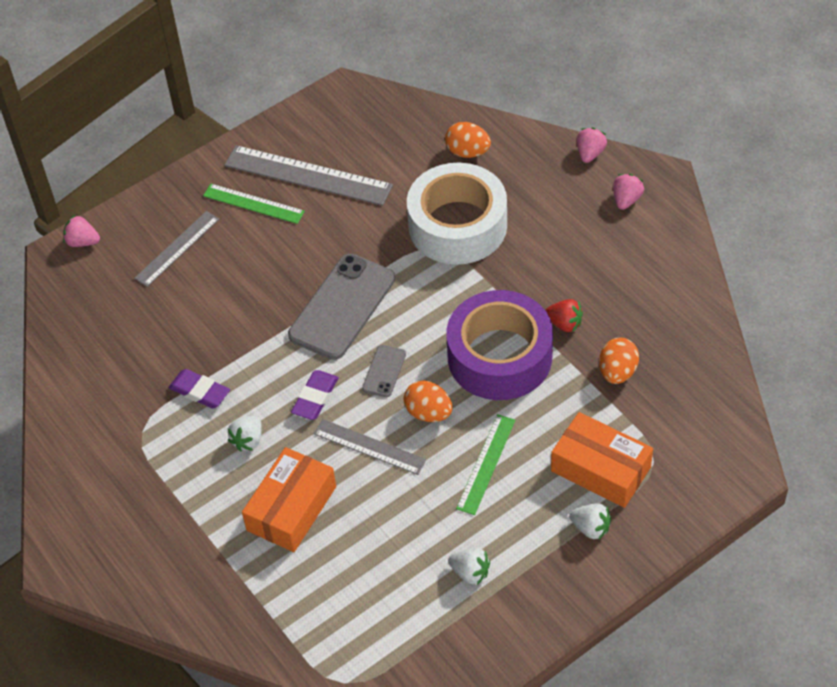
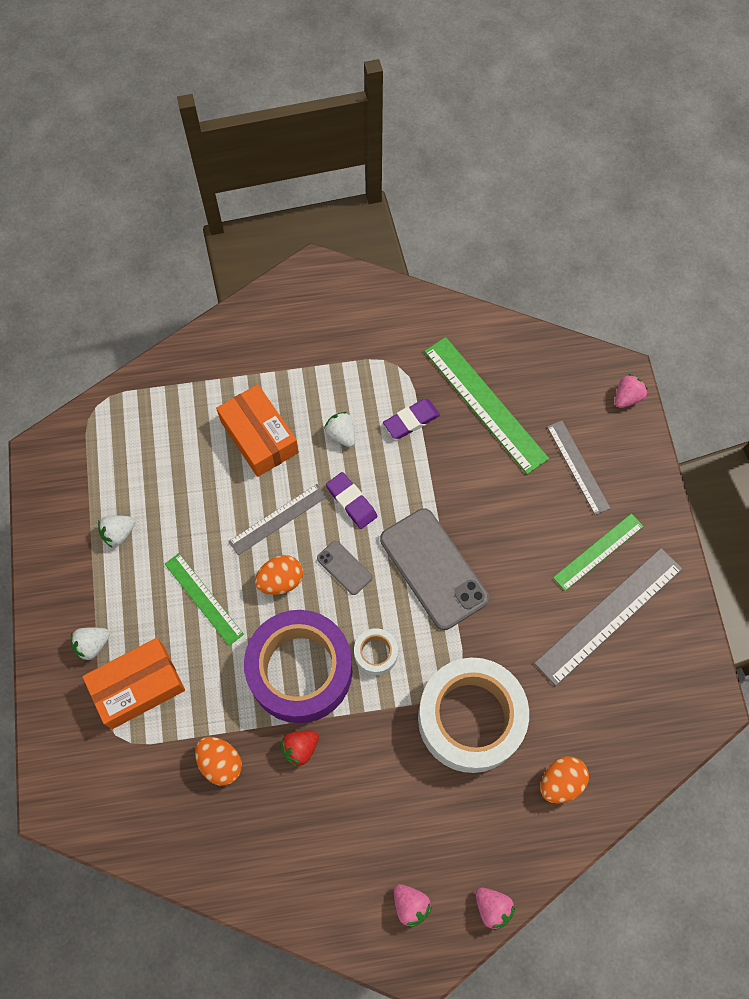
camera: 115 degrees right, 15 degrees up
none -> white tape [354,628,398,675]
none -> green ruler [424,337,549,474]

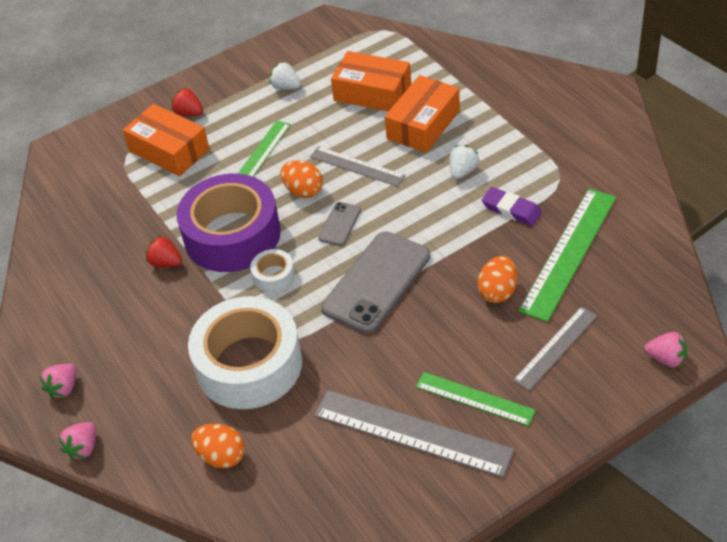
camera: 70 degrees right, 20 degrees down
white strawberry [71,627,110,662] -> red strawberry [171,88,203,116]
orange egg [195,737,242,786] -> orange egg moved to [478,256,517,303]
purple eraser [326,472,377,529] -> none
none -> orange box [331,51,411,112]

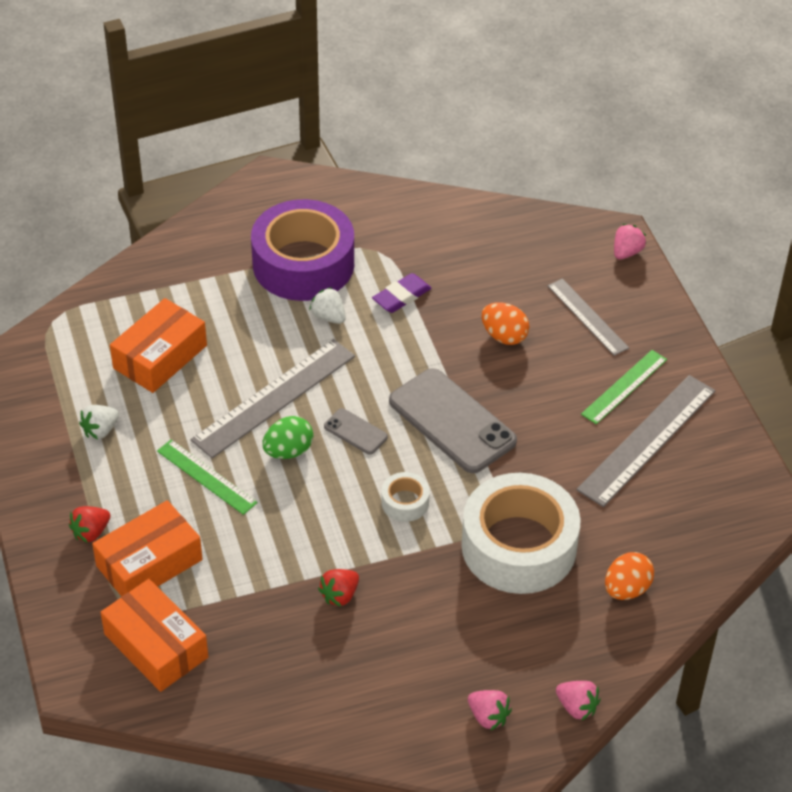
camera: 80 degrees left, 0 degrees up
purple tape [177,174,281,272] -> purple tape moved to [251,199,354,301]
orange egg [280,160,323,198] -> green egg [262,416,313,459]
grey ruler [310,146,406,187] -> grey ruler [191,339,355,458], size x1.65
orange box [385,75,460,153] -> orange box moved to [100,579,208,692]
green ruler [518,188,616,322] -> none

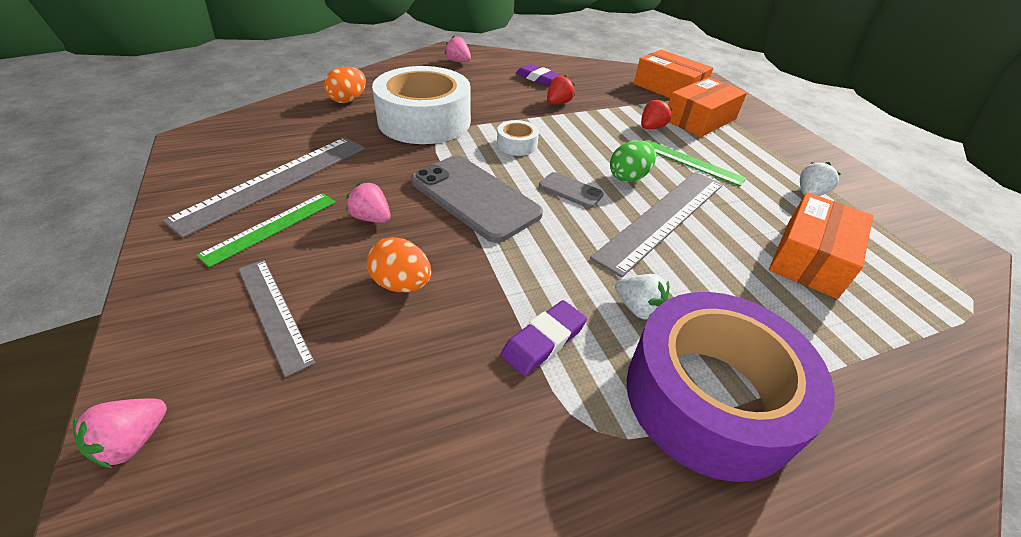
camera: 175 degrees right, 5 degrees down
red strawberry [69,506,111,543] -> red strawberry moved to [641,99,672,129]
pink strawberry [556,681,601,721] -> pink strawberry moved to [346,182,390,223]
none -> purple eraser [516,64,562,85]

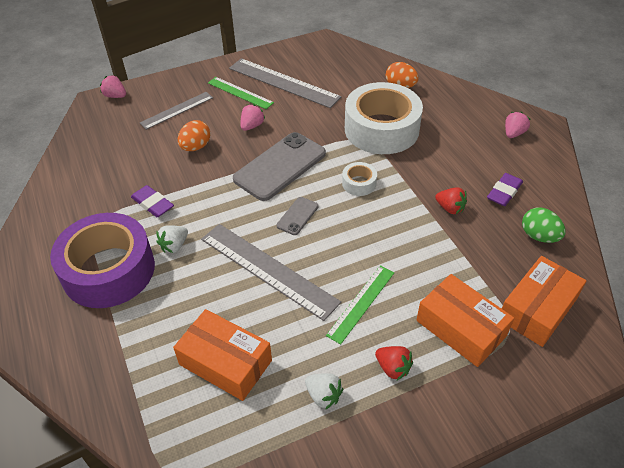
camera: 90 degrees right, 5 degrees up
green egg [610,140,656,182] -> green egg moved to [522,207,566,243]
red strawberry [641,99,672,129] -> red strawberry moved to [375,346,413,380]

